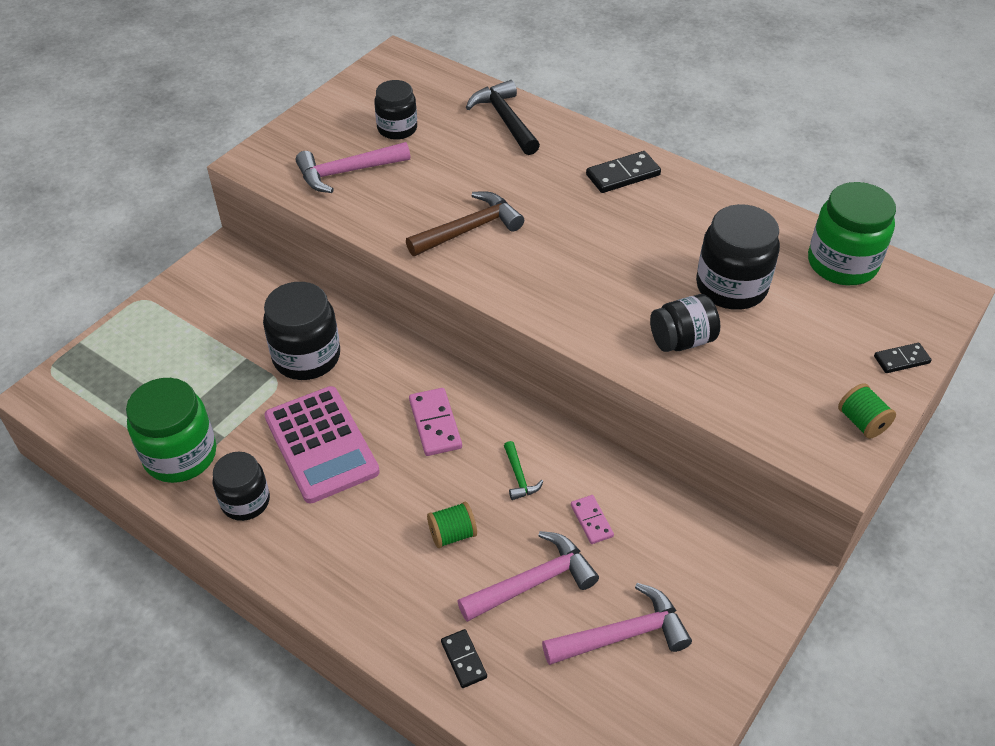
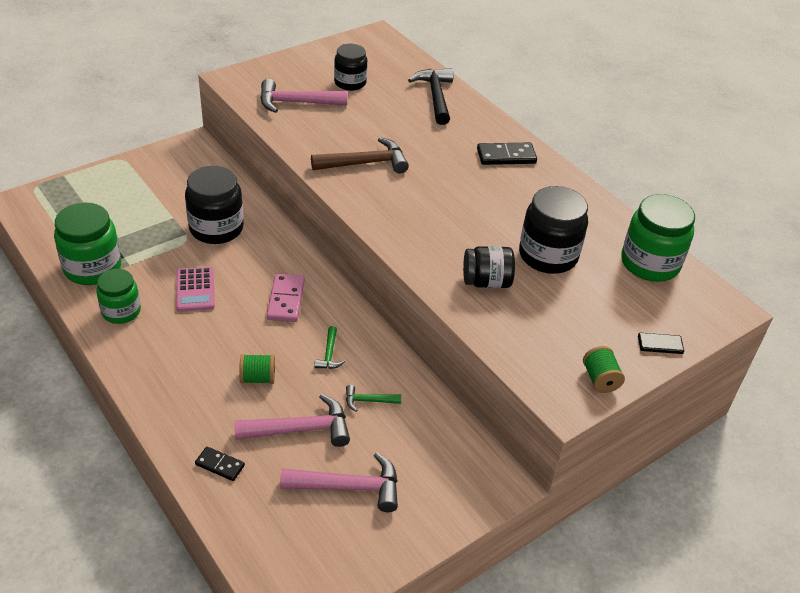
camera: 15 degrees right, 5 degrees down
black jar [213,452,270,521] -> green jar [96,269,141,324]
pink calculator [264,386,380,503] -> pink calculator [176,267,215,312], size x0.60
black domino [441,629,487,688] -> black domino turned 60 degrees counterclockwise [195,447,245,481]
pink domino [571,495,614,544] -> green hammer [346,385,401,412]

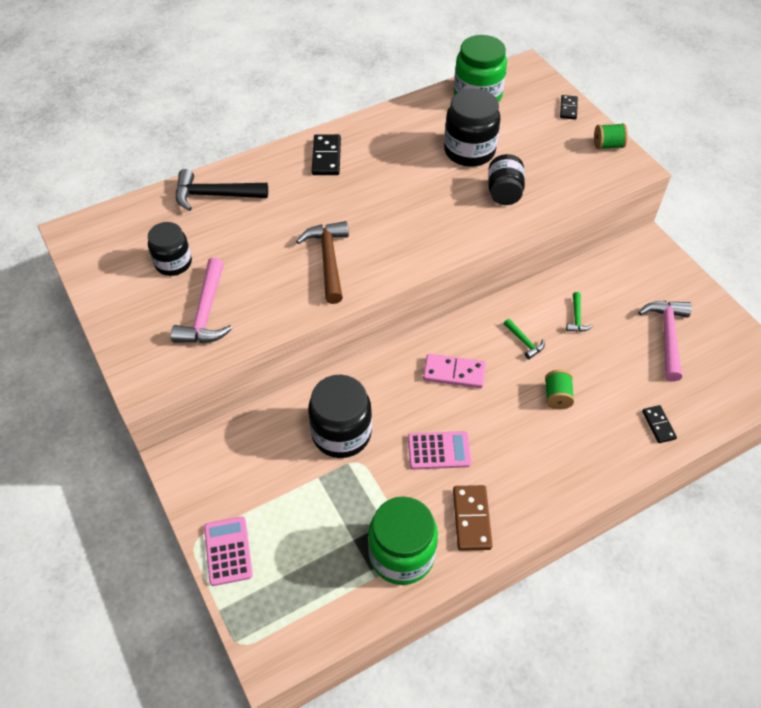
camera: 80 degrees left, 10 degrees up
green jar [96,269,141,324] -> brown domino [453,485,492,551]
black domino [195,447,245,481] -> black domino turned 45 degrees counterclockwise [642,405,677,443]
pink hammer [234,394,350,447] -> none
green hammer [314,326,345,369] -> green hammer turned 45 degrees clockwise [504,319,545,359]
none -> pink calculator [204,516,253,586]

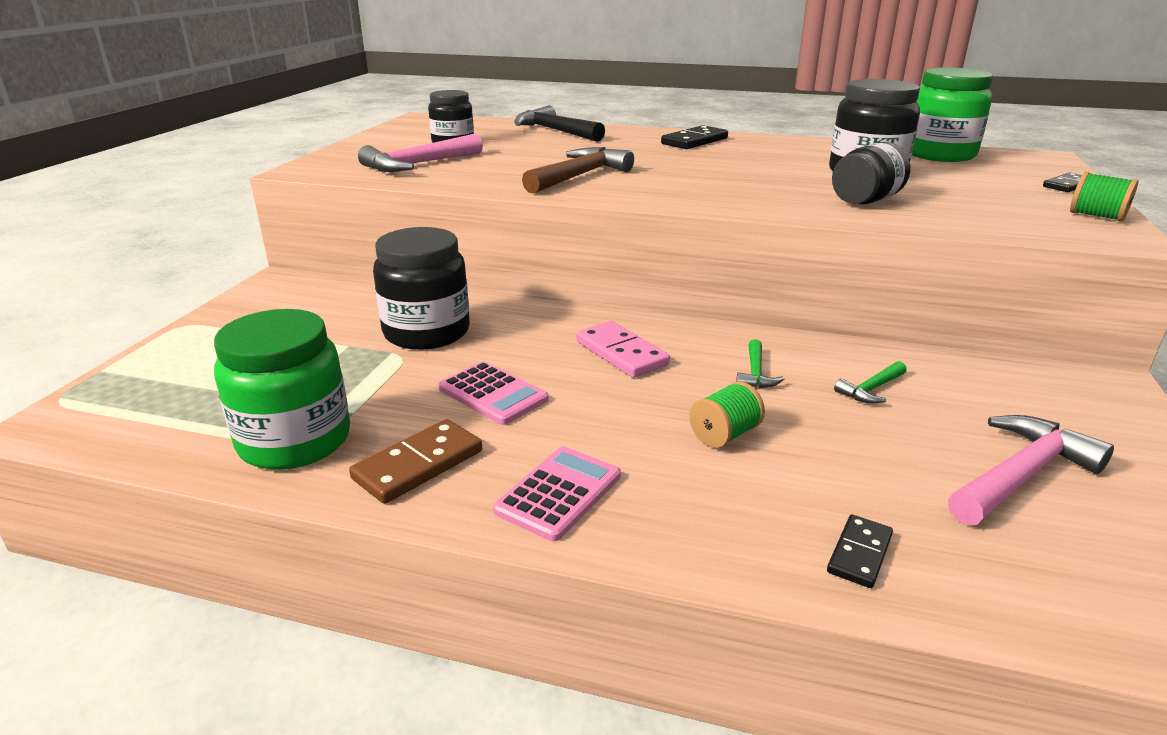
camera: 45 degrees right, 25 degrees down
pink calculator [204,516,253,586] -> pink calculator moved to [493,446,621,541]

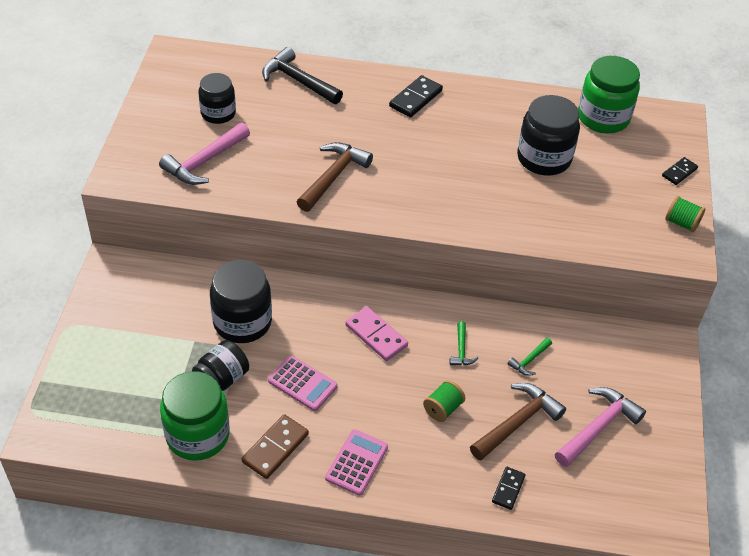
camera: 10 degrees left, 20 degrees up
black jar [832,142,910,204] -> black jar moved to [192,340,249,391]
none -> brown hammer [470,383,566,461]

